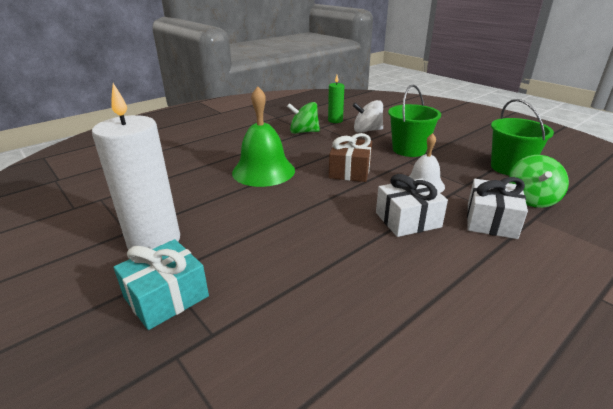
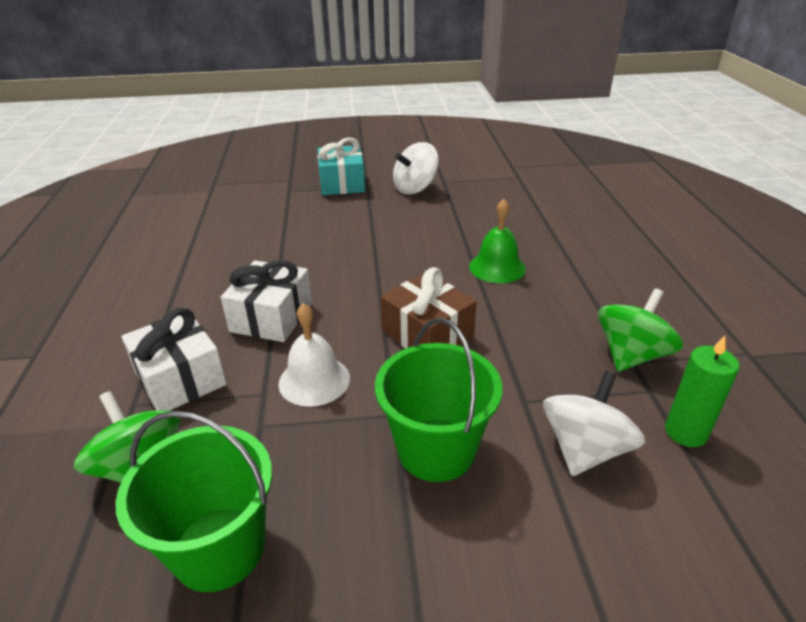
camera: 125 degrees right, 5 degrees up
white candle [92,83,180,250] -> white spinning top [393,142,439,194]
green bell [232,86,295,187] -> green bell [469,199,526,283], size x0.60

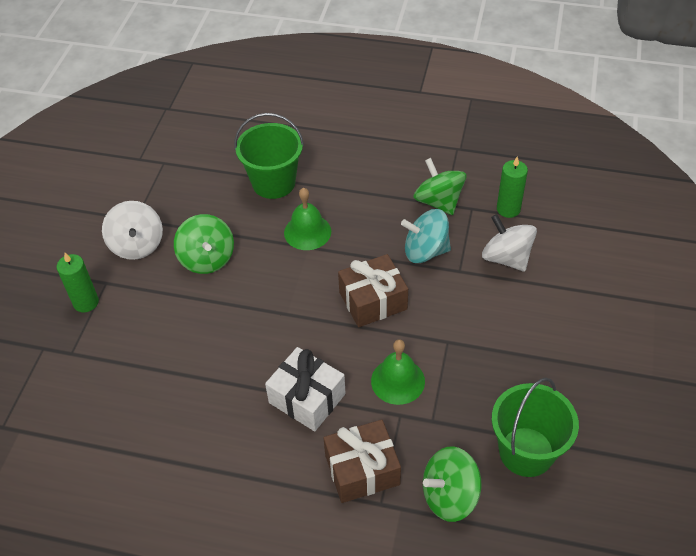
camera: 70 degrees left, 15 degrees up
white gift [121,308,227,411] -> brown gift [324,420,401,503]
white bell [278,303,350,407] -> green bell [371,339,425,405]
turquoise gift [318,137,365,195] -> green candle [57,253,99,312]
green bucket [375,318,502,482] -> green bucket moved to [234,113,304,199]
none -> green spinning top [174,214,234,274]
none -> turquoise spinning top [401,209,451,263]

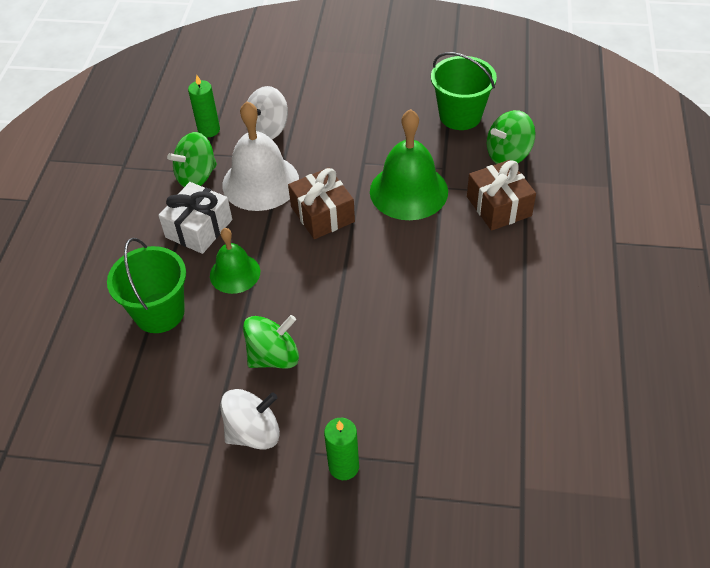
camera: 95 degrees left, 0 degrees up
white gift [265,347,346,431] -> white gift moved to [158,182,232,254]
green bell [371,339,425,405] -> green bell [370,109,448,220], size x1.66
turquoise spinning top [401,209,451,263] -> white bell [222,101,299,211]
green spinning top [423,446,481,522] -> green spinning top turned 90 degrees clockwise [487,110,535,164]

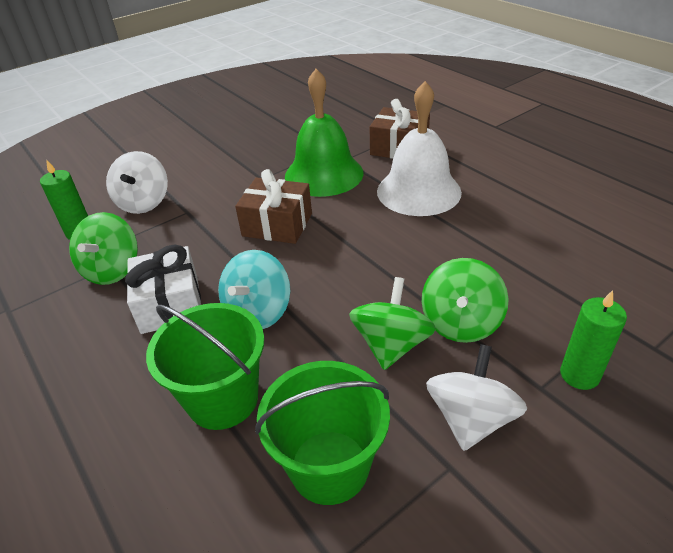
camera: 45 degrees left, 10 degrees down
green bell [210,228,260,294] -> turquoise spinning top [218,250,290,329]
white bell [222,101,299,211] -> white bell moved to [377,81,462,216]
green bucket [431,52,497,130] -> green bucket moved to [255,361,390,505]
green spinning top [487,110,535,164] -> green spinning top moved to [422,258,509,343]

